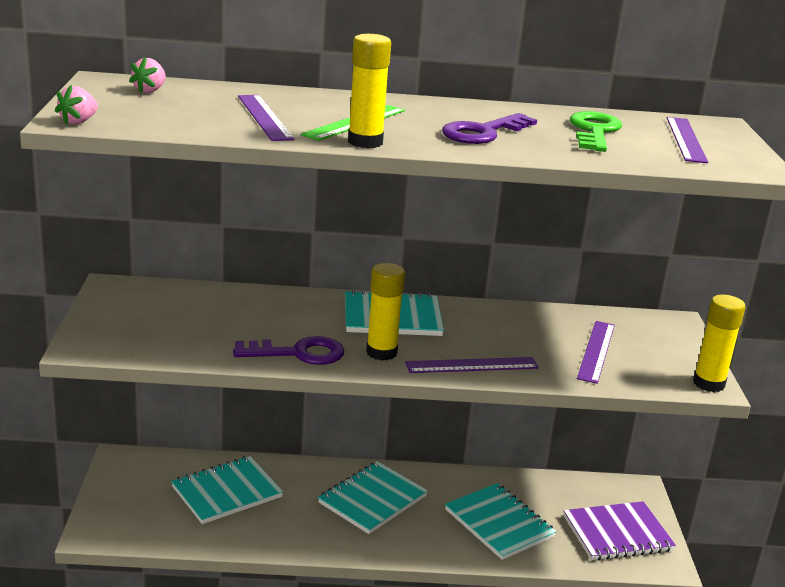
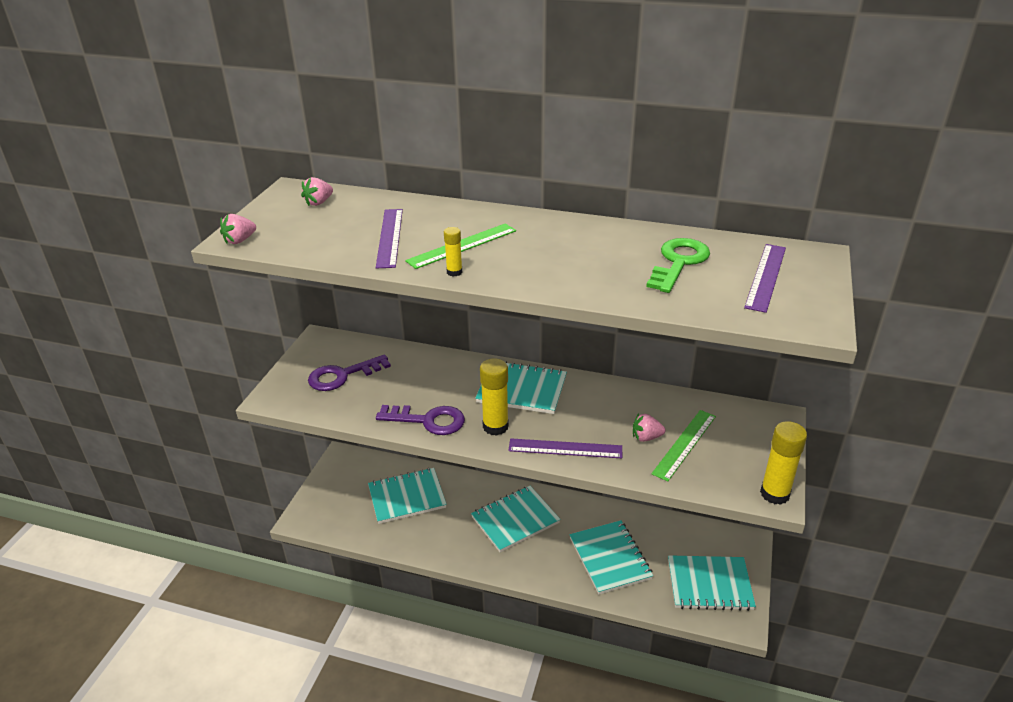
camera: 20 degrees right, 10 degrees up
yellow glue stick [348,34,391,148] -> yellow glue stick [444,227,462,277], size x0.52
purple key [442,113,537,144] -> purple key moved to [308,354,391,391]
purple notebook [564,501,676,560] -> turquoise notebook [668,555,756,611]
purple ruler [577,321,615,384] -> green ruler [651,410,716,481]
none -> pink strawberry [633,413,666,442]

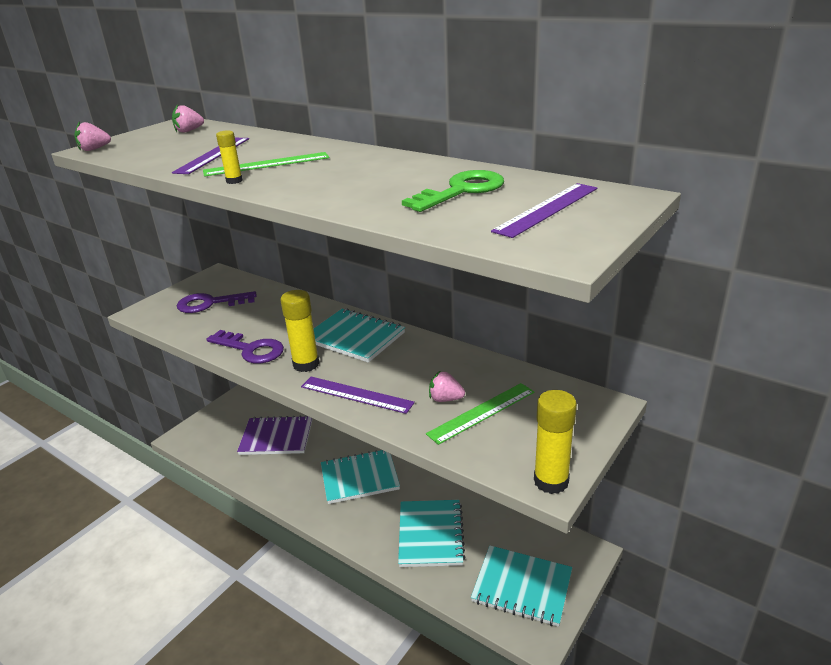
camera: 20 degrees right, 5 degrees down
turquoise notebook [368,468,447,524] -> purple notebook [237,416,312,455]

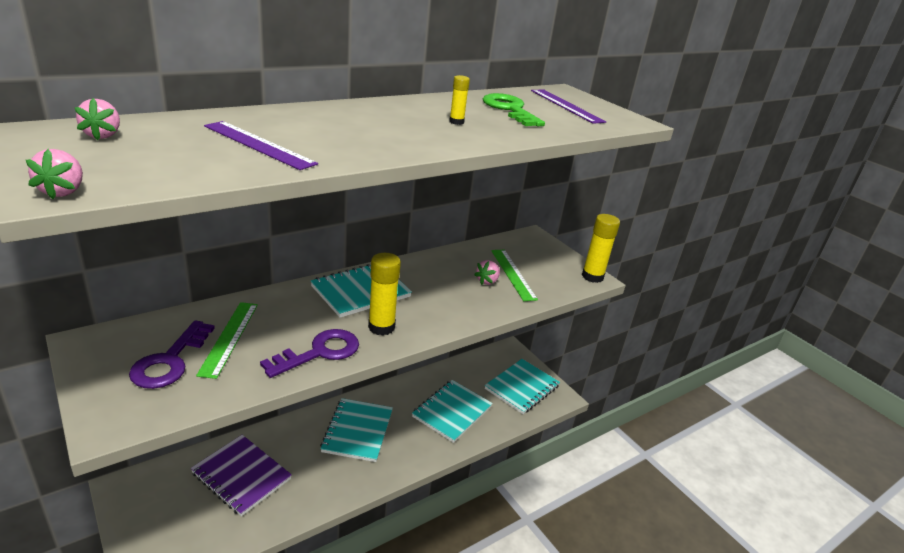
camera: 75 degrees left, 0 degrees up
green ruler [203,152,329,177] -> green ruler moved to [196,302,258,379]
yellow glue stick [216,130,243,184] -> yellow glue stick moved to [449,75,470,125]
purple notebook [237,416,312,455] -> purple notebook turned 75 degrees counterclockwise [191,435,292,516]
purple ruler [301,377,415,414] -> none
turquoise notebook [398,500,465,567] -> turquoise notebook turned 75 degrees counterclockwise [412,380,493,443]

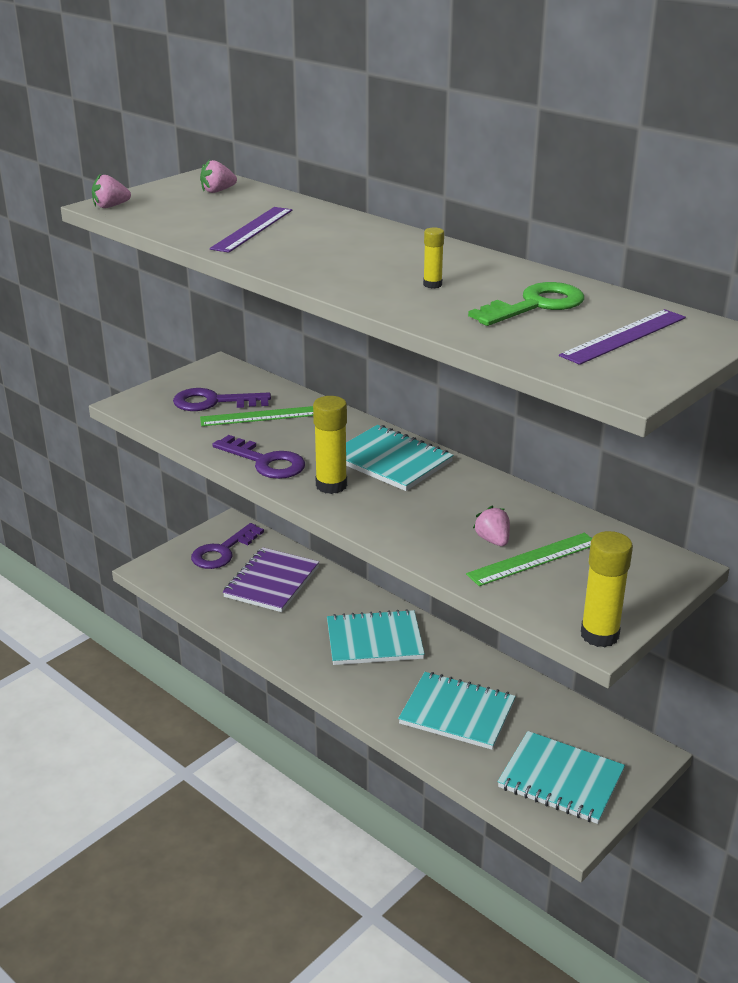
camera: 80 degrees right, 0 degrees up
pink strawberry [474,260,500,285] -> pink strawberry turned 45 degrees clockwise [473,506,510,546]
none -> purple key [191,523,264,569]

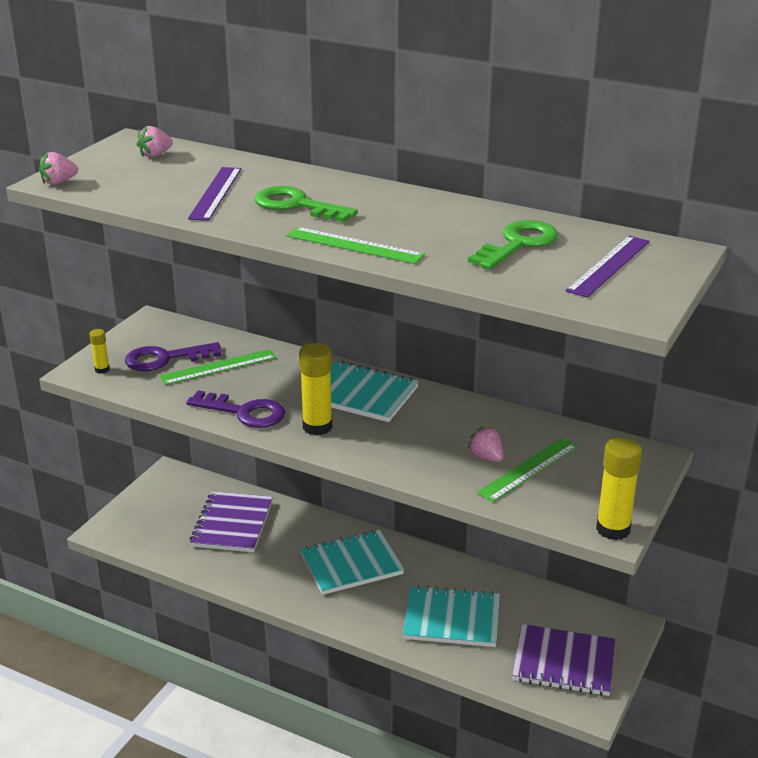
camera: 15 degrees left, 0 degrees up
purple key [191,523,264,569] -> none
yellow glue stick [423,227,444,288] -> yellow glue stick moved to [89,329,110,374]
turquoise notebook [498,731,625,824] -> purple notebook [512,624,615,696]
none -> green key [255,186,358,222]
none -> green ruler [286,227,425,264]

